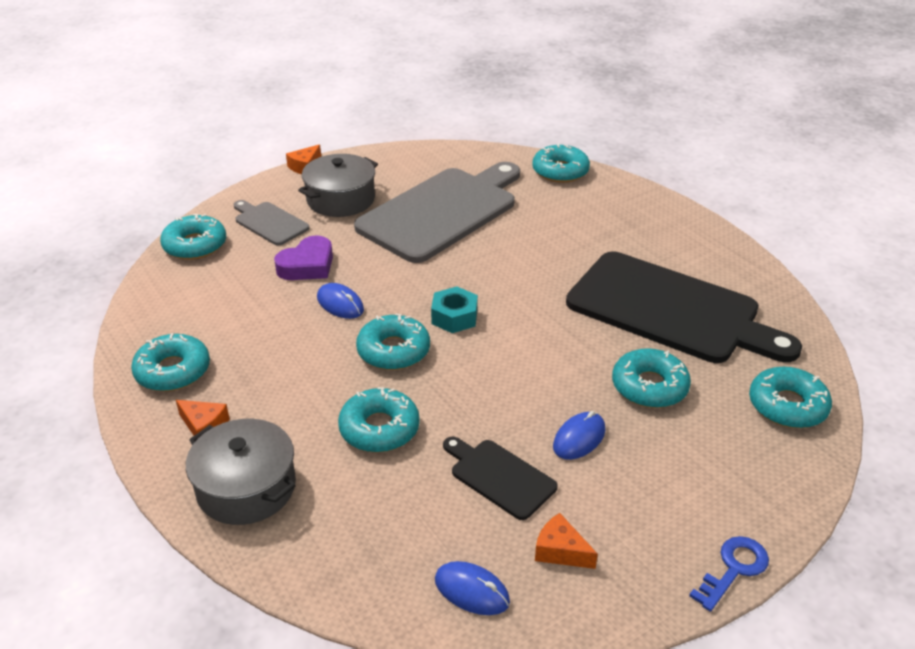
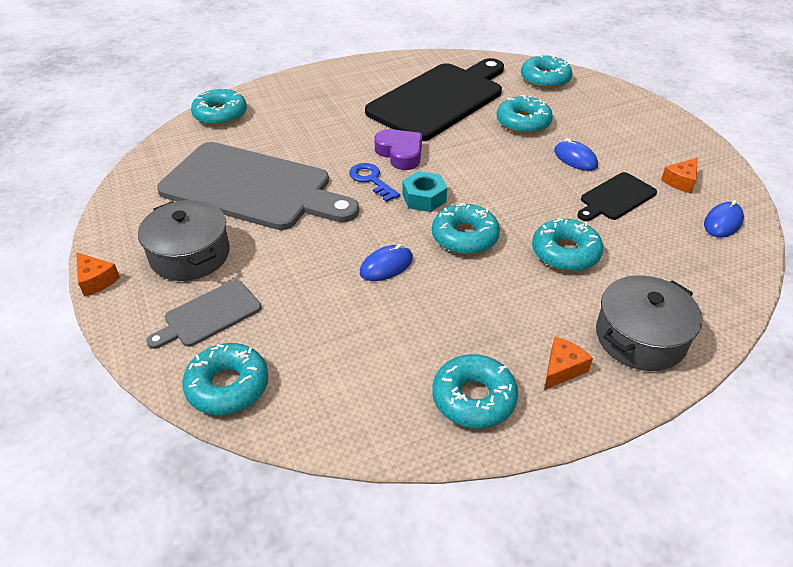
camera: 80 degrees left, 5 degrees up
purple heart [274,235,333,280] -> purple heart moved to [375,129,422,170]
grey cutting board [354,162,520,263] -> grey cutting board turned 150 degrees clockwise [157,142,359,230]
blue key [689,536,769,612] -> blue key moved to [349,163,400,202]

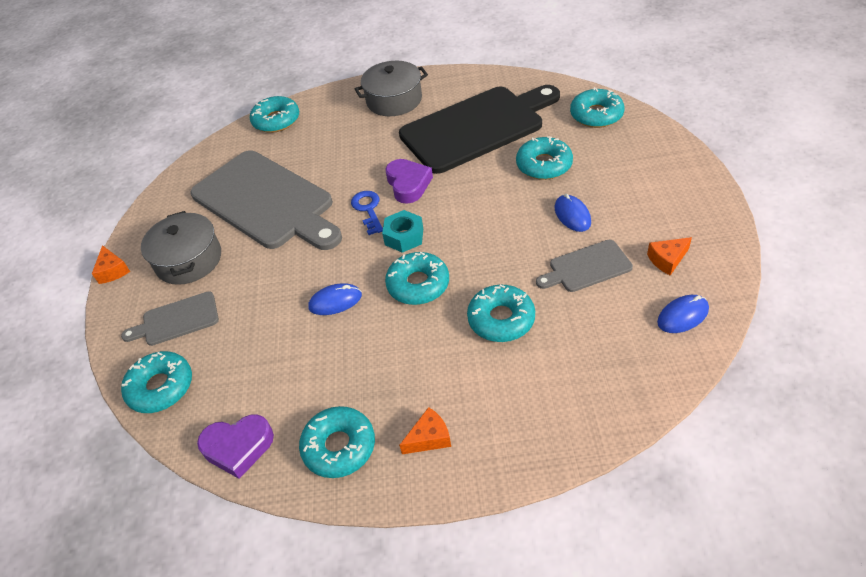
camera: 25 degrees right, 5 degrees up
black cutting board [577,172,657,221] -> grey cutting board [536,240,633,292]
grey pot [596,275,702,371] -> grey pot moved to [355,61,428,116]
none -> purple heart [197,414,274,479]

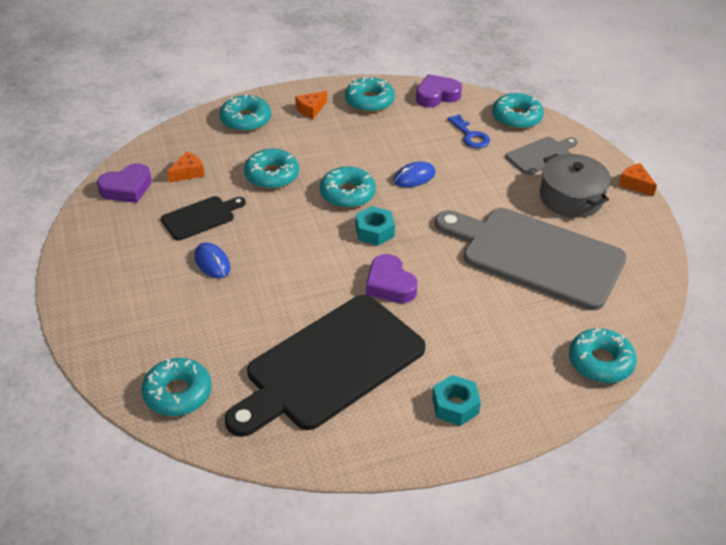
camera: 160 degrees right, 5 degrees down
blue key [351,191,383,235] -> blue key moved to [448,114,490,148]
grey pot [355,61,428,116] -> turquoise nut [432,375,481,426]
turquoise donut [516,136,573,180] -> turquoise donut moved to [220,94,271,132]
grey cutting board [536,240,633,292] -> black cutting board [161,196,246,241]
orange cheese [647,237,692,275] -> orange cheese moved to [167,151,204,182]
blue mouse [657,295,709,333] -> purple heart [97,163,152,203]

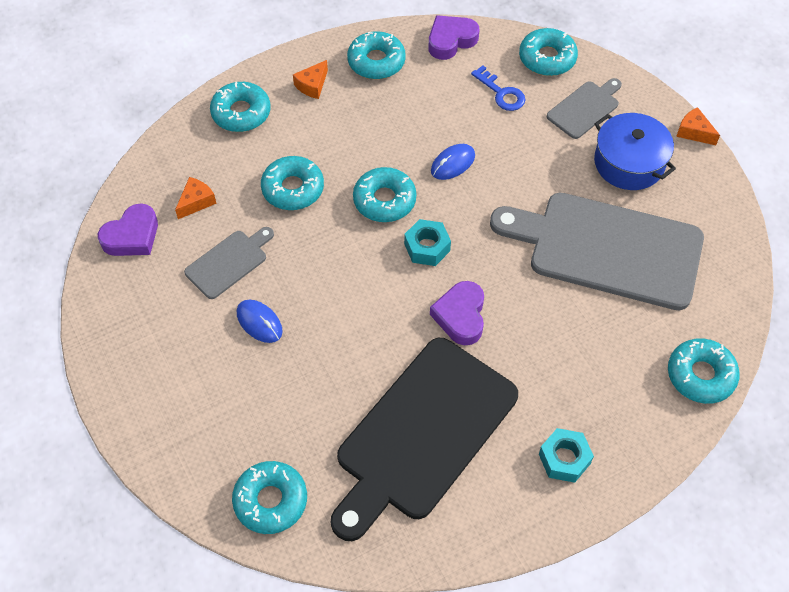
camera: 10 degrees left, 15 degrees up
black cutting board [161,196,246,241] -> grey cutting board [184,227,274,299]
purple heart [366,254,418,303] -> purple heart turned 45 degrees clockwise [430,281,484,345]
grey pot [540,154,611,218] -> blue pot [594,113,676,190]

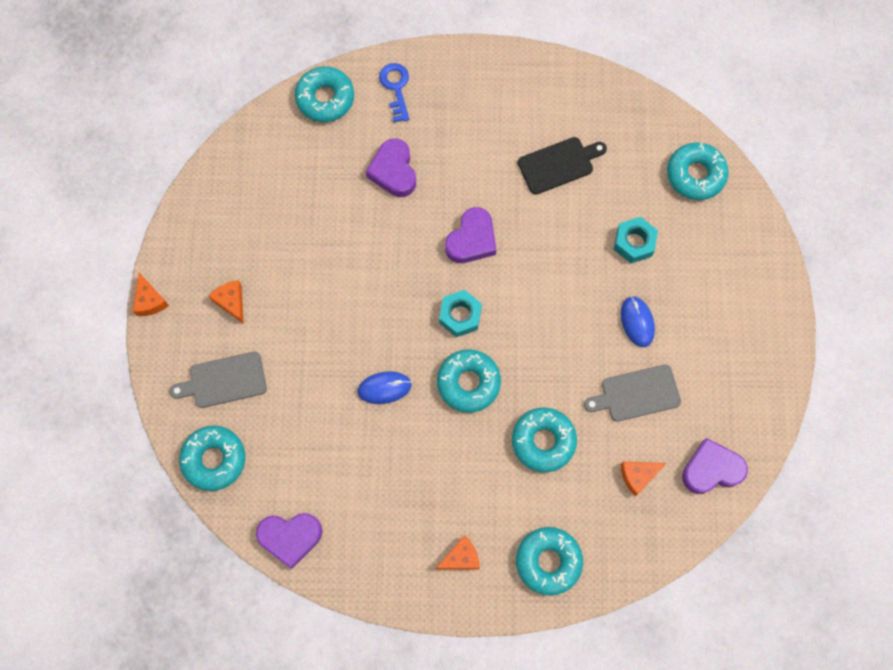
camera: 150 degrees left, 15 degrees up
black cutting board [330,338,518,541] -> black cutting board [518,137,607,195], size x0.46
turquoise donut [347,31,406,79] -> none
blue key [471,65,525,111] -> blue key moved to [379,63,409,122]
grey cutting board [490,193,704,310] -> none
turquoise nut [539,428,594,483] -> turquoise nut moved to [614,217,658,263]
blue pot [594,113,676,190] -> orange cheese [209,280,244,324]
none -> purple heart [366,138,416,197]

